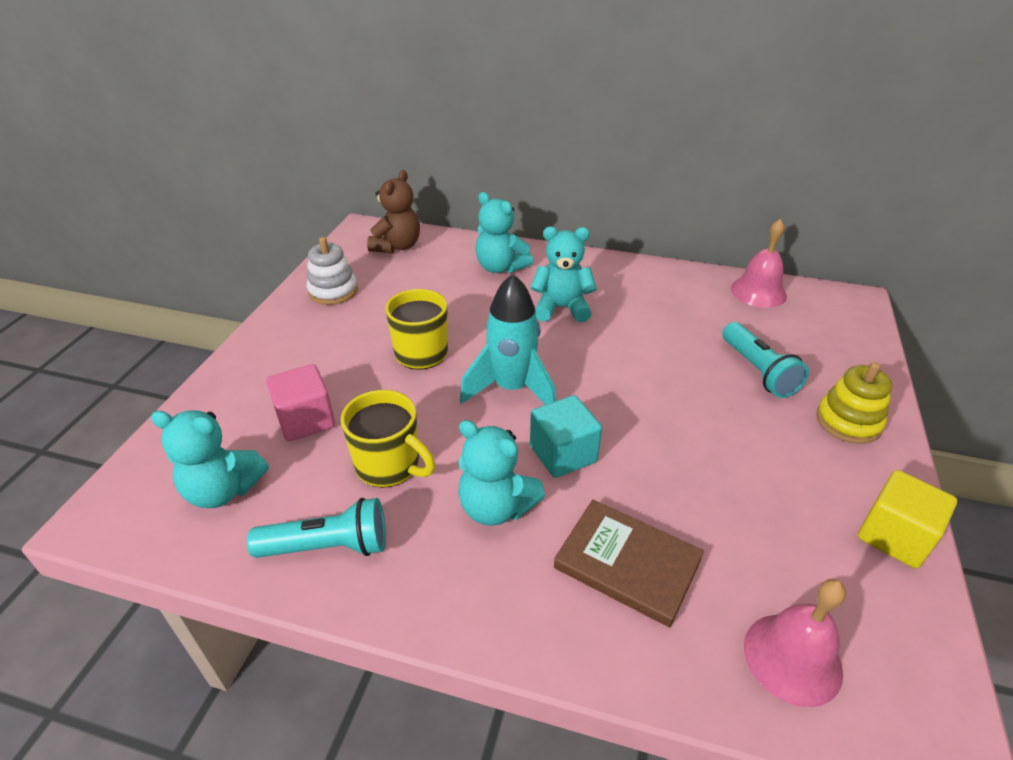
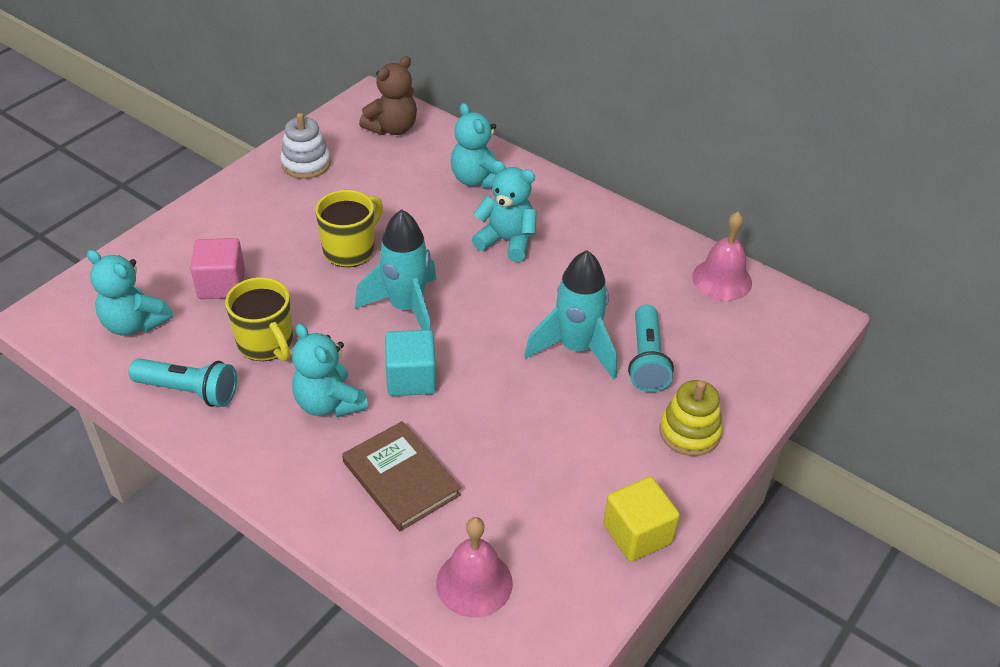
camera: 20 degrees right, 5 degrees up
none -> turquoise rocket [524,250,617,380]

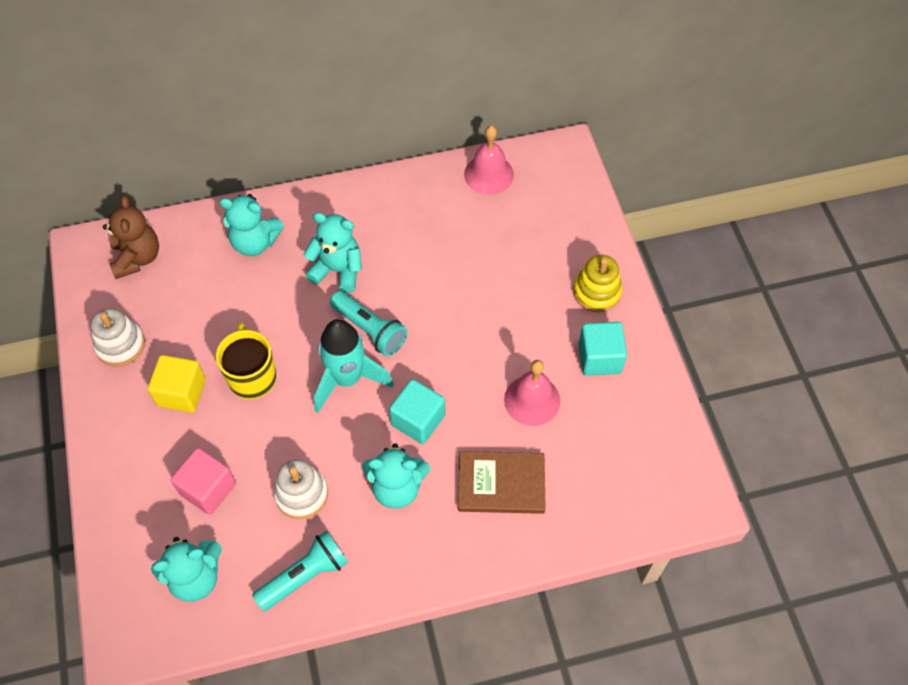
camera: 50 degrees left, 15 degrees up
yellow mug [225,277,293,361] -> white stacking toy [274,460,328,519]
pink bell [436,517,513,617] -> pink bell moved to [504,360,560,426]
turquoise teddy bear [472,161,536,262] -> turquoise teddy bear turned 45 degrees clockwise [303,212,362,293]
turquoise rocket [524,250,617,380] -> none
yellow cube [603,477,680,562] -> yellow cube moved to [148,355,206,413]
turquoise flashlight [628,305,674,392] -> turquoise flashlight moved to [330,291,408,356]
none -> turquoise cube [578,322,627,376]

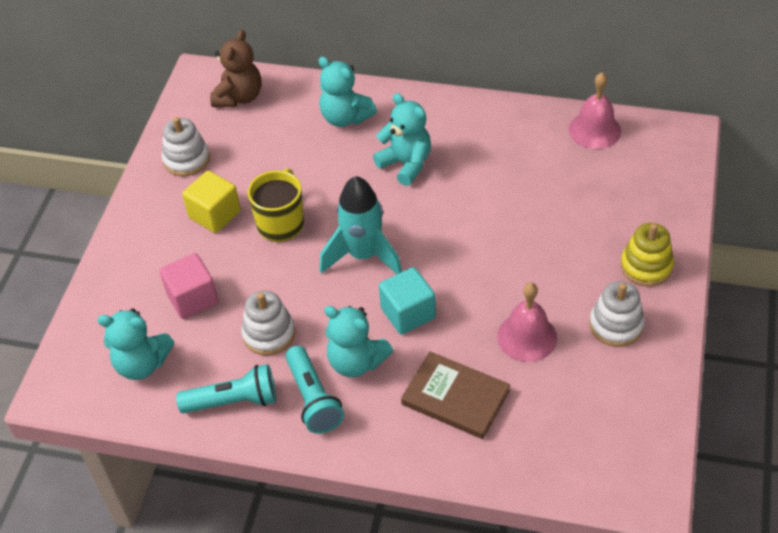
camera: 30 degrees right, 10 degrees down
turquoise flashlight [330,291,408,356] -> turquoise flashlight moved to [285,346,344,434]
turquoise cube [578,322,627,376] -> white stacking toy [589,281,645,347]

